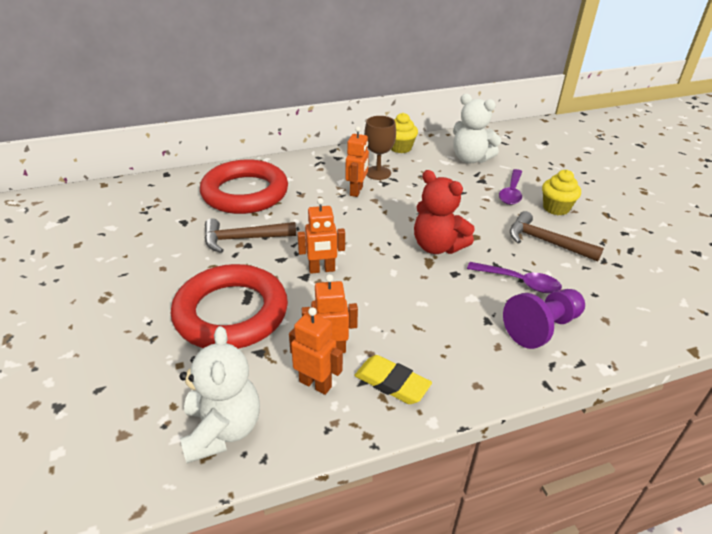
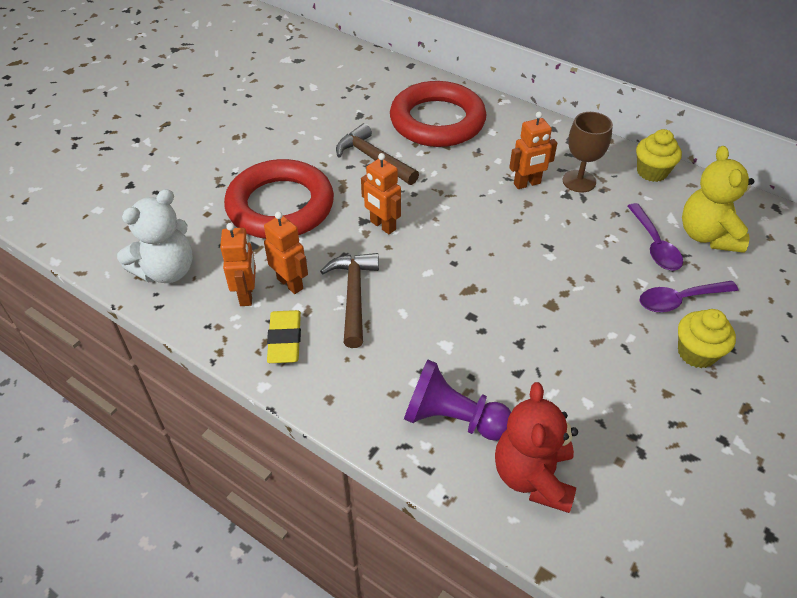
camera: 55 degrees right, 10 degrees up
red teddy bear [414,170,474,254] -> red teddy bear moved to [495,382,578,513]
white teddy bear [453,94,501,164] -> yellow teddy bear [682,146,755,253]
purple spoon [467,262,562,293] -> purple spoon moved to [628,203,683,270]
brown hammer [510,211,604,262] -> brown hammer moved to [320,253,379,348]

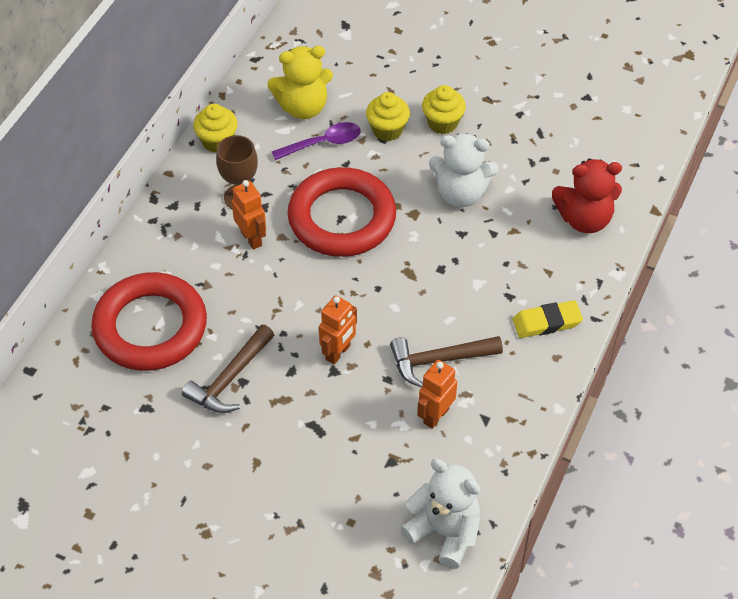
camera: 100 degrees left, 5 degrees up
orange robot [220,223,256,306] -> none
red ring [224,159,334,239] -> red ring moved to [288,167,396,257]
yellow eraser [267,310,301,363] -> yellow eraser moved to [513,300,583,338]
purple pawn [404,359,511,441] -> none
purple spoon [639,281,738,312] -> yellow cupcake [366,92,410,141]
none -> white teddy bear [429,133,499,207]

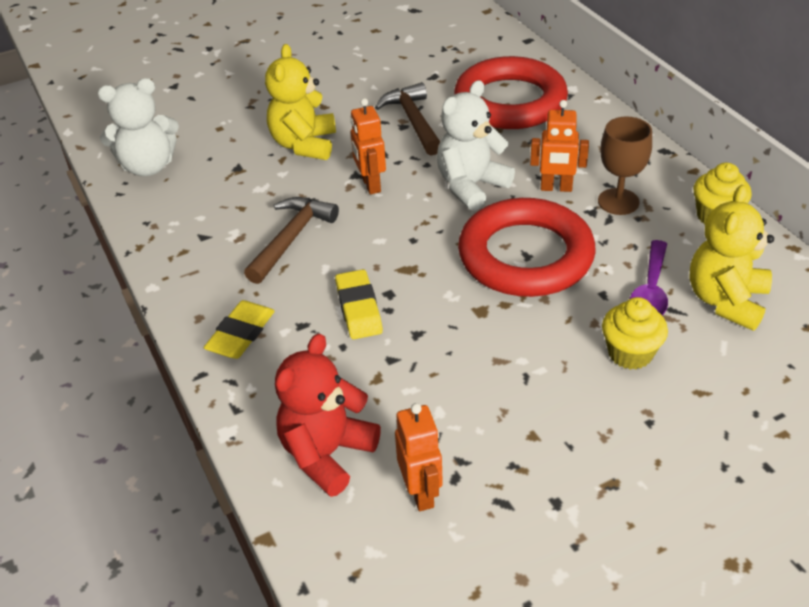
camera: 130 degrees right, 10 degrees down
orange robot [417,360,457,429] -> orange robot moved to [395,403,443,511]
yellow cupcake [422,85,466,134] -> none
white teddy bear [429,133,499,207] -> white teddy bear moved to [437,80,515,211]
none -> yellow teddy bear [265,44,336,160]
none -> yellow eraser [335,269,383,339]

